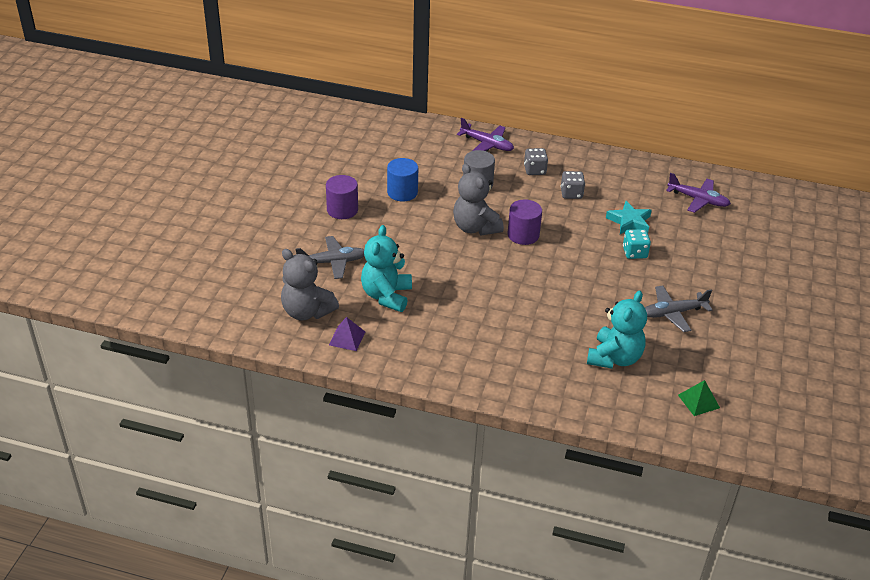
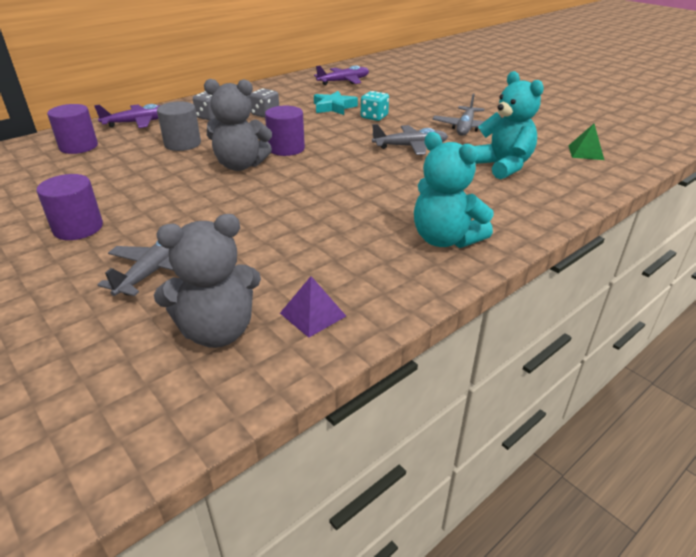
camera: 55 degrees left, 5 degrees down
turquoise teddy bear [361,225,412,312] -> turquoise teddy bear moved to [414,132,493,248]
blue cylinder [387,158,418,202] -> none
none -> purple cylinder [47,104,98,154]
none -> grey plane [372,124,448,155]

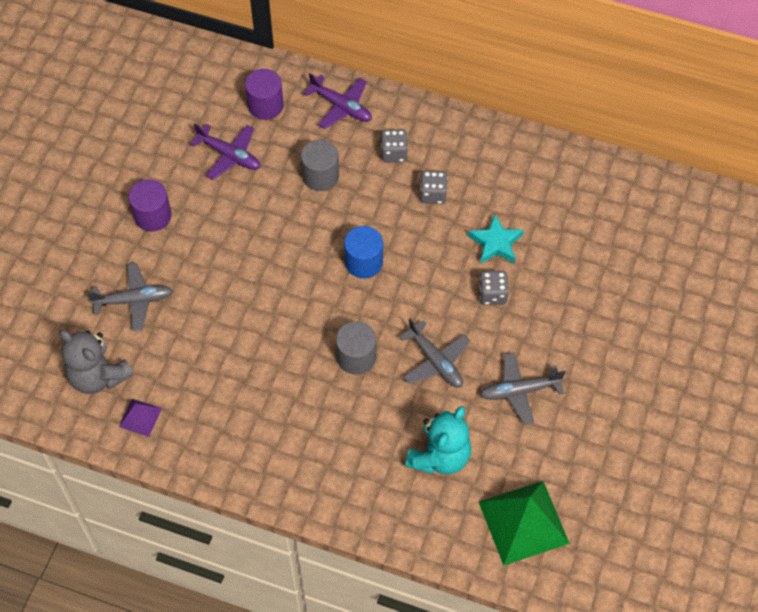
camera: 60 degrees right, 25 degrees up
grey teddy bear [204,79,272,171] -> none
purple cylinder [265,106,305,156] -> blue cylinder [344,226,383,278]
purple plane [314,65,369,85] -> purple plane moved to [190,123,261,180]
turquoise dice [361,91,389,121] -> grey dice [479,271,509,305]
turquoise teddy bear [414,132,493,248] -> none
green pyramid [568,124,604,160] -> green pyramid [479,481,570,566], size x2.05
none -> grey cylinder [336,321,376,375]

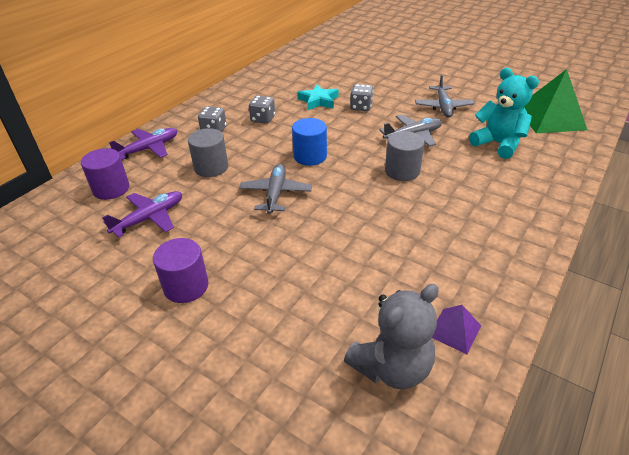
camera: 75 degrees left, 20 degrees down
grey plane [87,263,173,331] -> grey plane moved to [239,163,312,214]

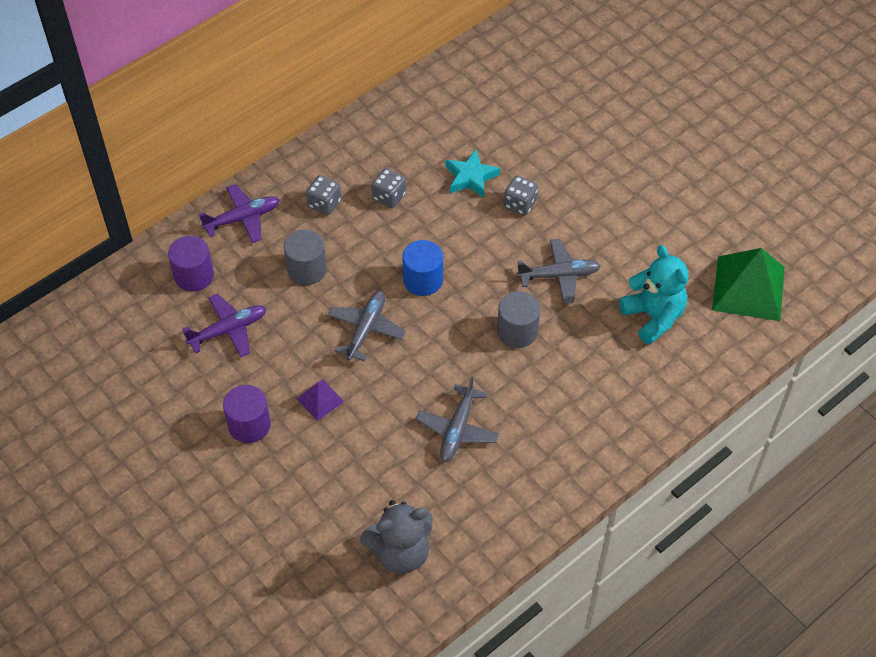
camera: 15 degrees right, 15 degrees up
grey plane [415,74,475,118] -> grey plane moved to [416,376,499,462]
purple pyramid [432,305,481,354] -> purple pyramid moved to [296,380,345,421]

